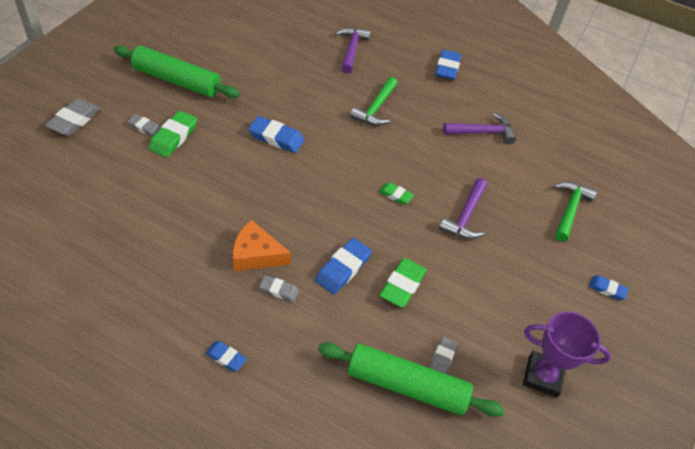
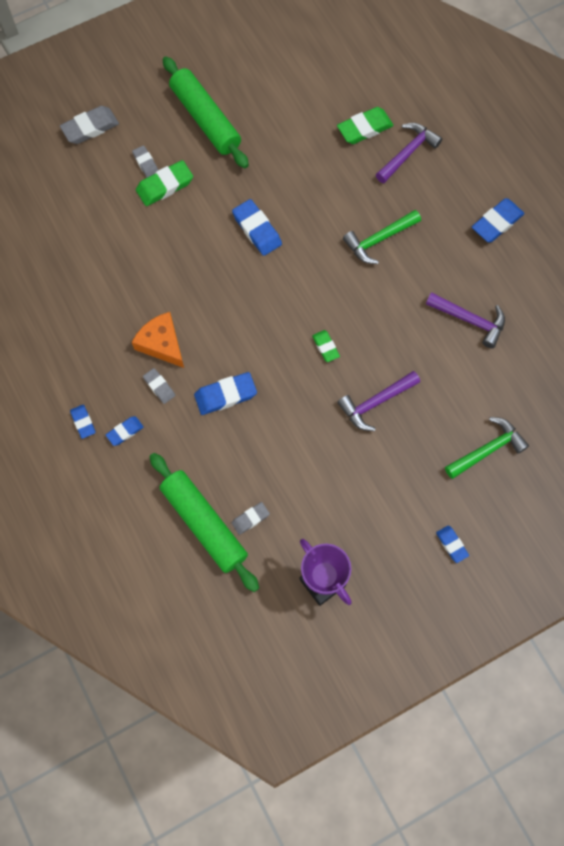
camera: 40 degrees right, 20 degrees up
green eraser [380,258,427,308] -> green eraser moved to [337,107,394,144]
none -> blue eraser [106,416,144,446]

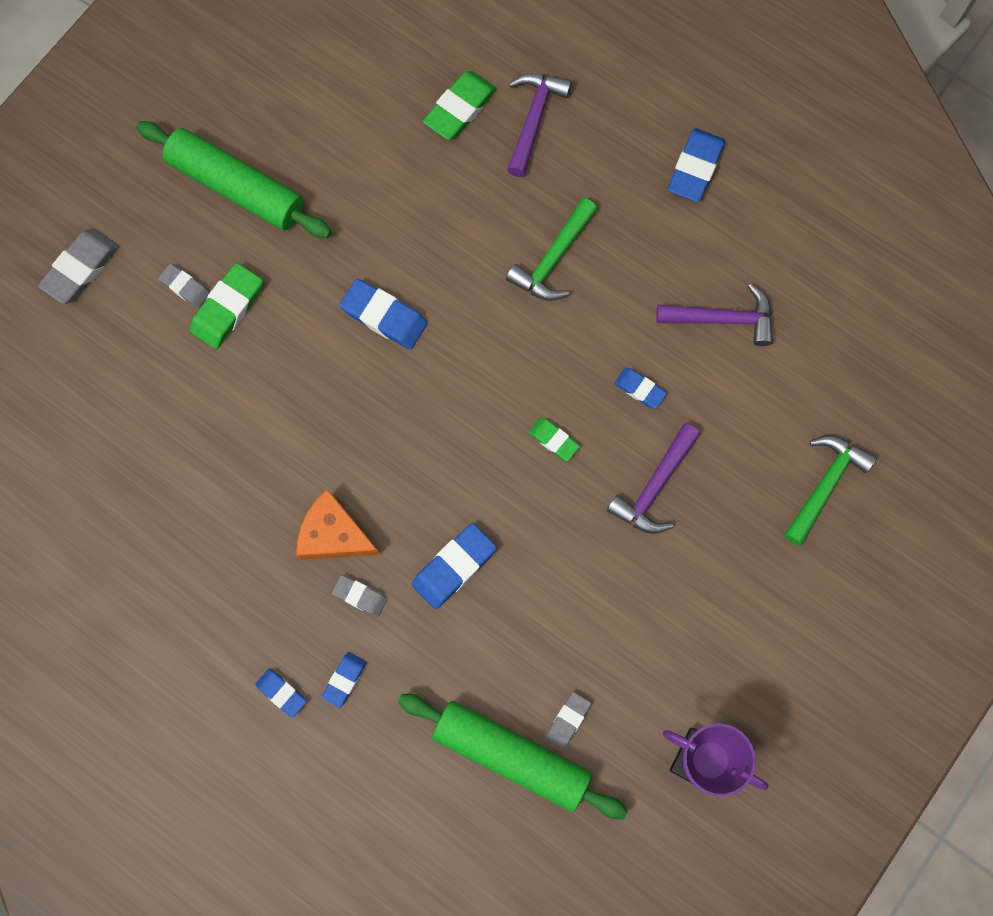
camera: 25 degrees left, 5 degrees up
blue eraser [436,525,469,563] -> blue eraser moved to [614,368,667,409]

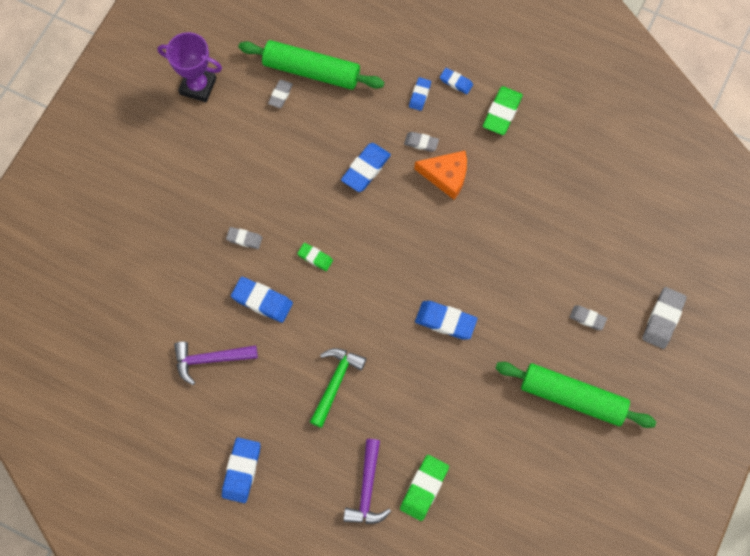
camera: 170 degrees right, 5 degrees down
green eraser [190,263,263,349] -> green eraser moved to [483,86,523,135]
purple hammer [606,423,700,534] -> grey eraser [226,227,262,249]
blue eraser [614,368,667,409] -> blue eraser [231,277,293,323], size x1.68
green hammer [784,435,877,546] -> none

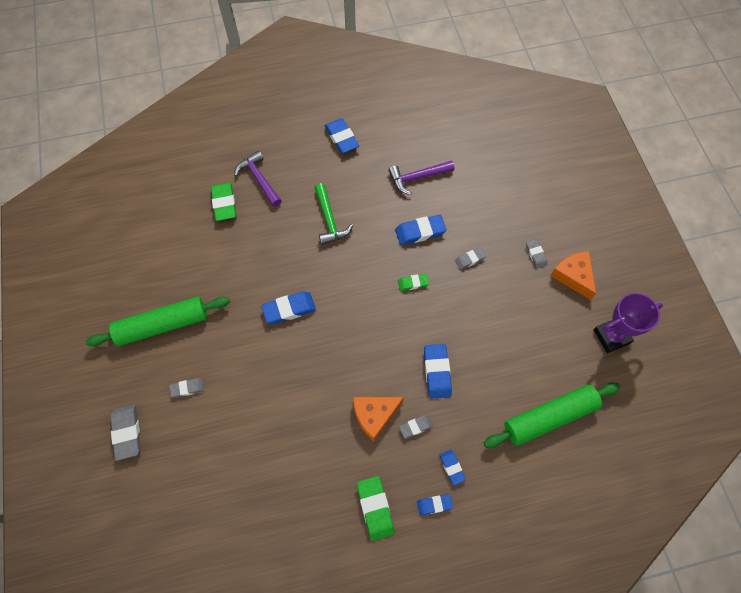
camera: 140 degrees right, 5 degrees down
purple hammer [174,342,258,385] -> purple hammer turned 150 degrees counterclockwise [388,160,454,195]
grey eraser [268,80,293,108] -> grey eraser moved to [526,239,547,269]
none -> orange cheese [550,251,596,300]

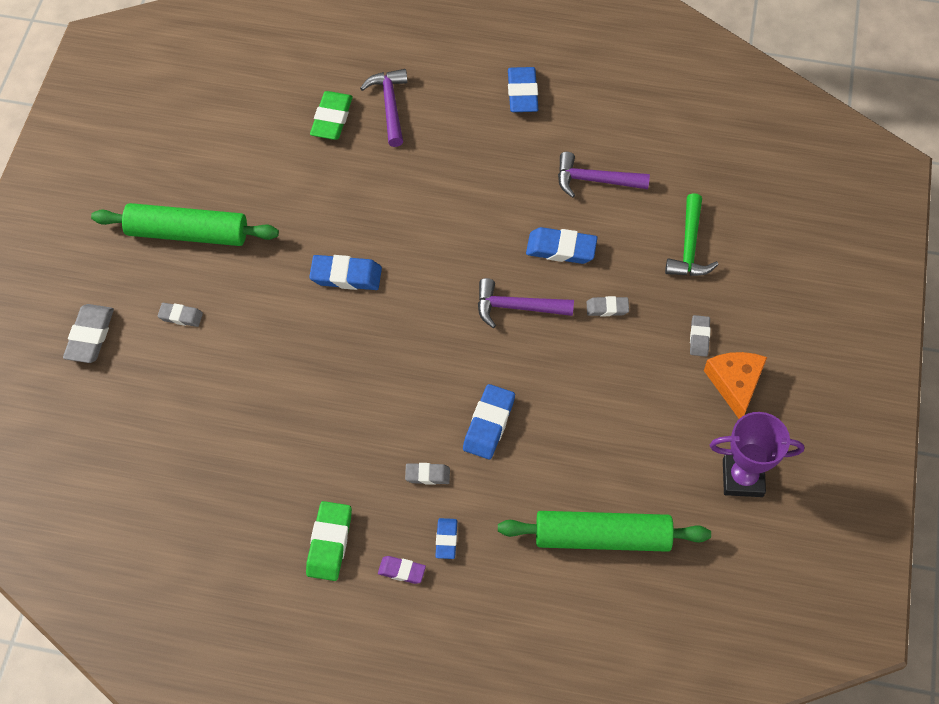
camera: 25 degrees right, 5 degrees down
green hammer [315,183,353,245] -> green hammer moved to [665,193,719,276]
orange cheese [353,397,404,441] -> none
green eraser [398,274,429,291] -> purple hammer [478,278,574,328]
blue eraser [417,494,453,515] -> purple eraser [378,556,426,584]

